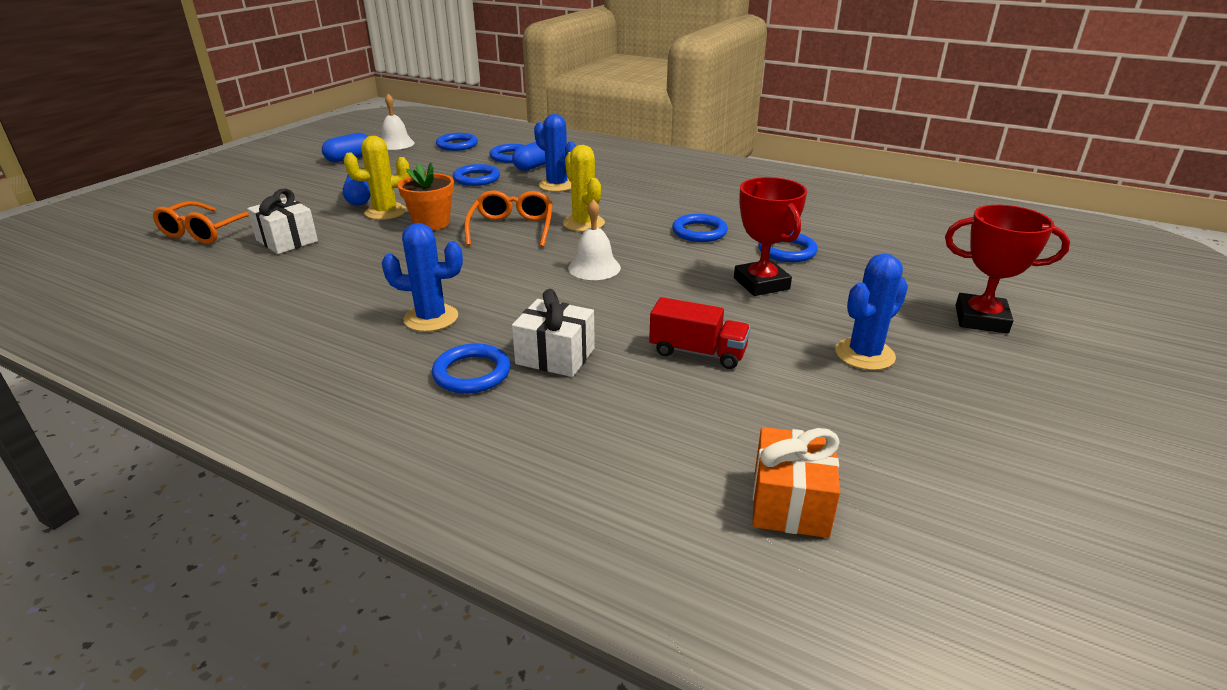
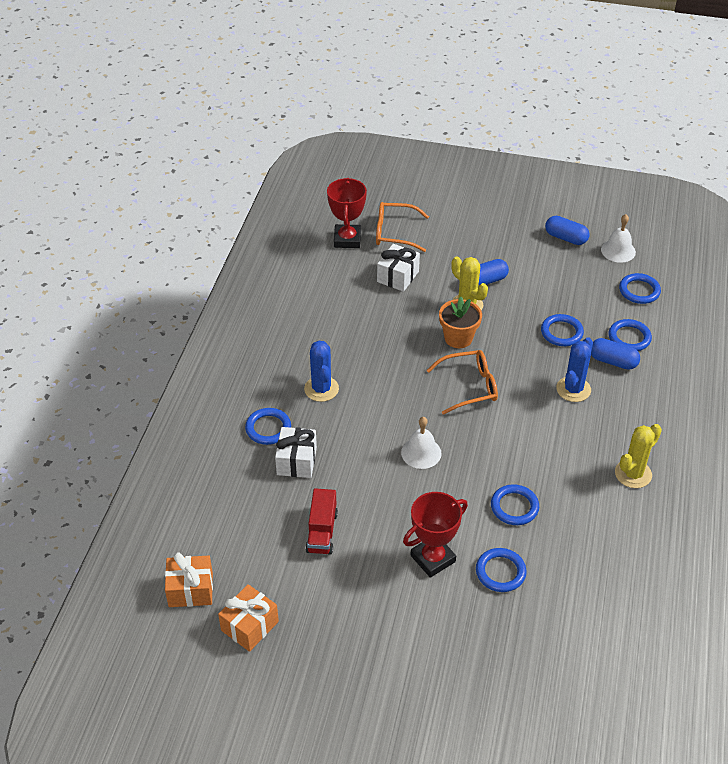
camera: 75 degrees right, 15 degrees up
yellow cactus [563,145,605,232] -> yellow cactus moved to [615,424,662,488]
blue cactus [835,253,908,370] -> none
red trophy [945,205,1070,334] -> red trophy moved to [327,178,367,248]
none -> orange gift [218,584,279,652]

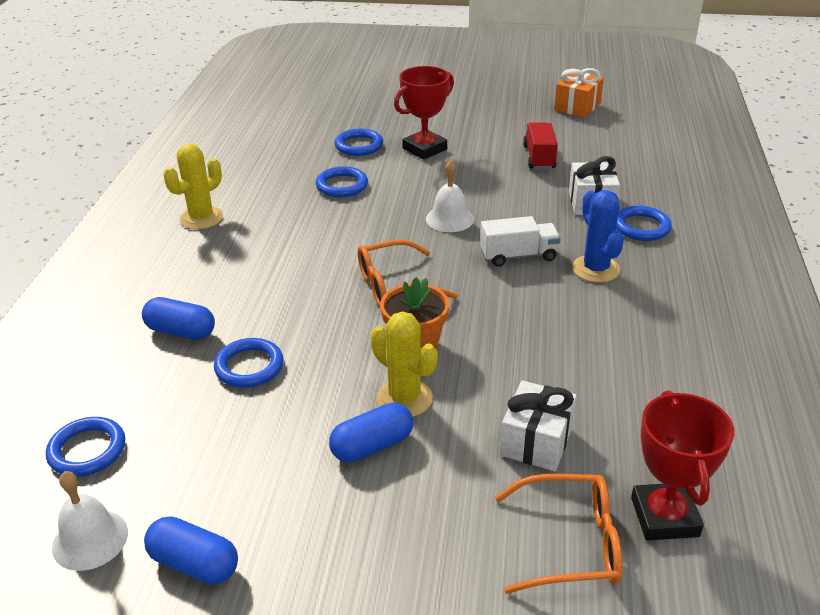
camera: 175 degrees right, 10 degrees down
orange gift [165,552,213,607] -> none
blue cactus [556,337,593,402] -> none
blue ring [609,319,652,351] -> none
none -> white truck [480,216,561,267]

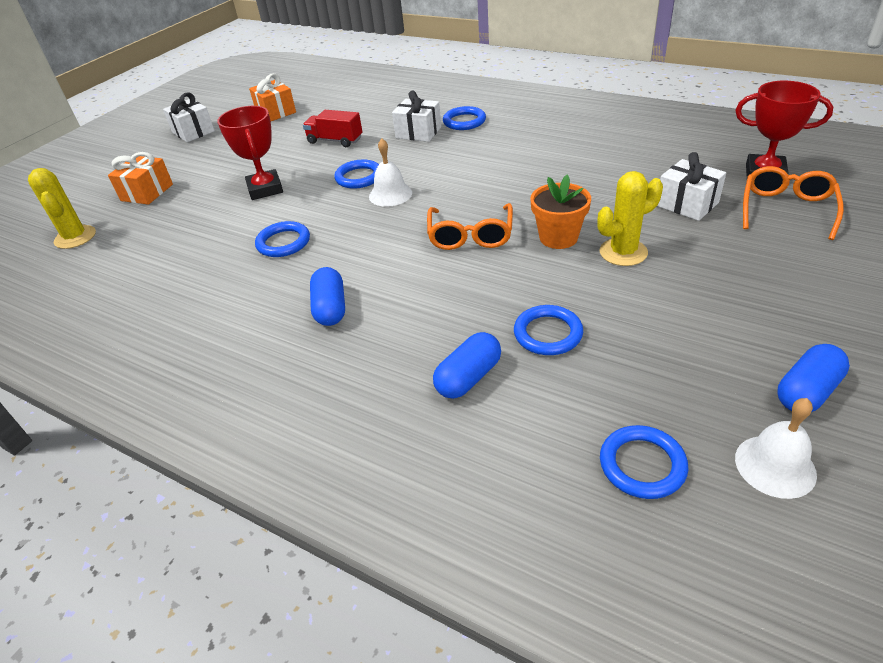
camera: 65 degrees left, 5 degrees up
yellow cactus [164,144,223,229] -> yellow cactus moved to [28,168,96,249]
blue capsule [329,402,413,462] -> blue capsule moved to [310,267,345,326]
blue ring [334,128,383,156] -> blue ring moved to [334,159,379,189]
white truck [480,216,561,267] -> none
blue cactus [572,190,624,283] -> none
none -> orange gift [108,152,173,205]
none -> white gift [163,92,215,142]

